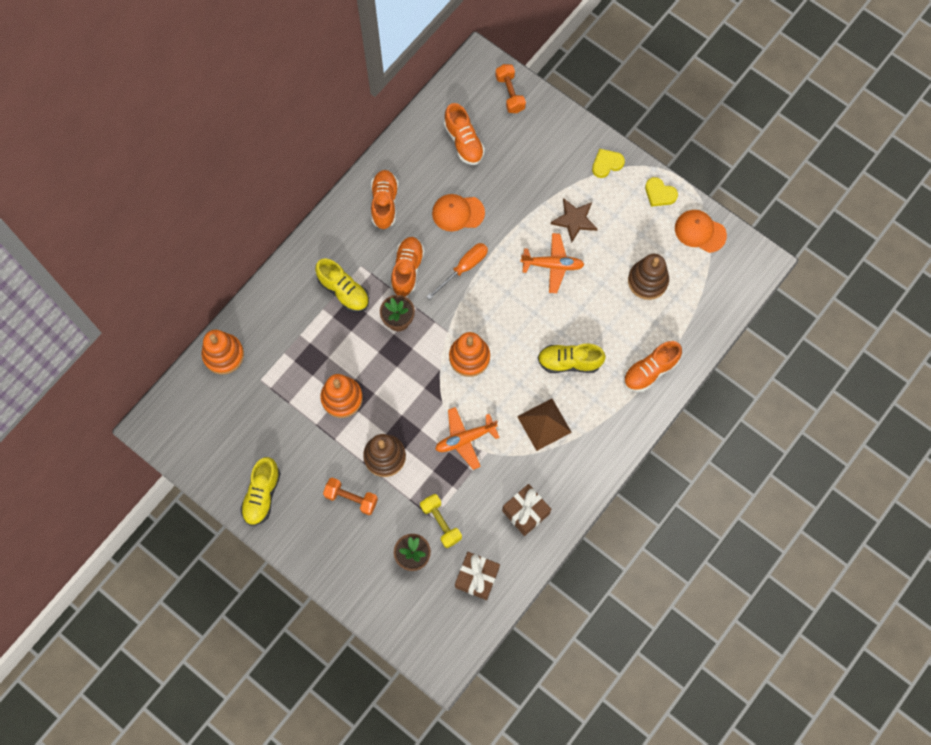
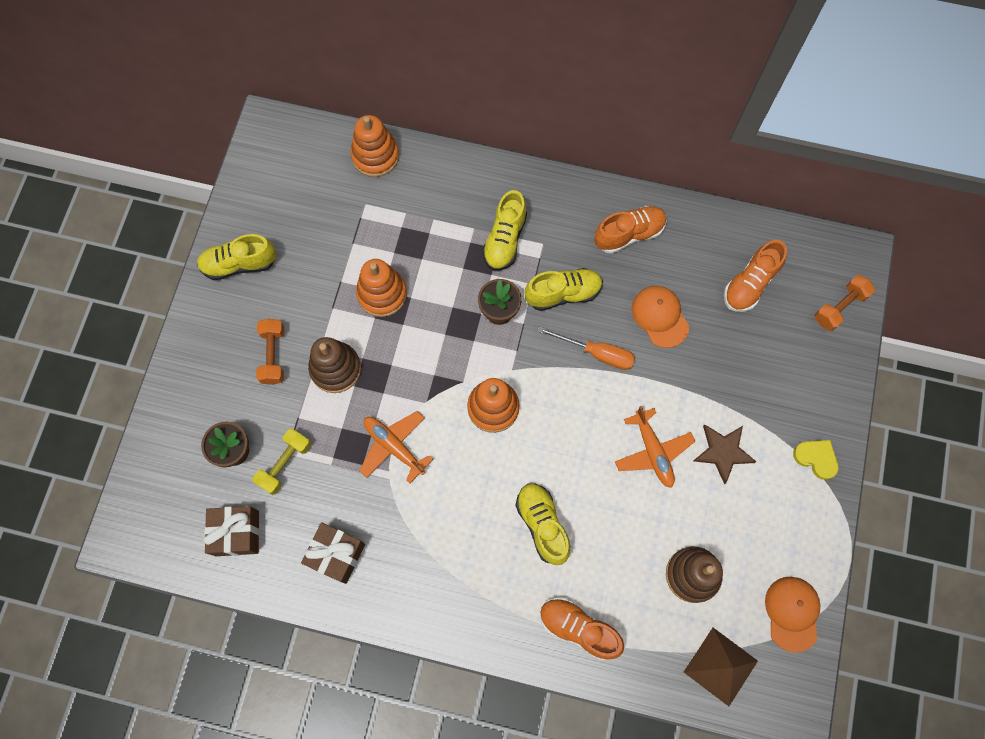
camera: 65 degrees right, 0 degrees up
orange shoe [391,237,425,296] -> yellow shoe [525,268,603,311]
brown pyramid [517,398,572,451] -> brown pyramid moved to [684,628,758,706]
yellow heart [645,177,678,207] -> none

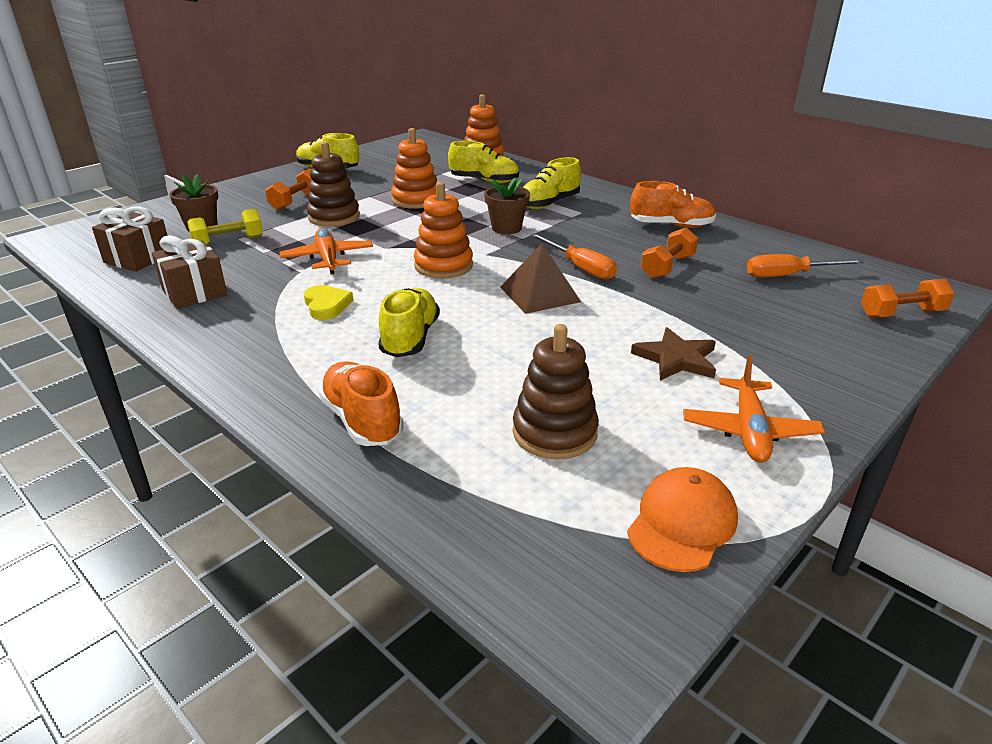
camera: 30 degrees right, 40 degrees down
yellow shoe [525,268,603,311] -> yellow shoe moved to [448,141,519,184]
orange plane [615,406,695,488] -> orange plane moved to [683,356,825,463]
orange cap [631,286,689,348] -> orange dumbbell [641,228,698,279]
brown pyramid [684,628,758,706] -> brown pyramid moved to [500,243,581,314]
orange shoe [724,240,787,312] -> orange screwdriver [747,254,864,277]
yellow heart [793,440,839,480] -> yellow heart moved to [304,285,353,320]

